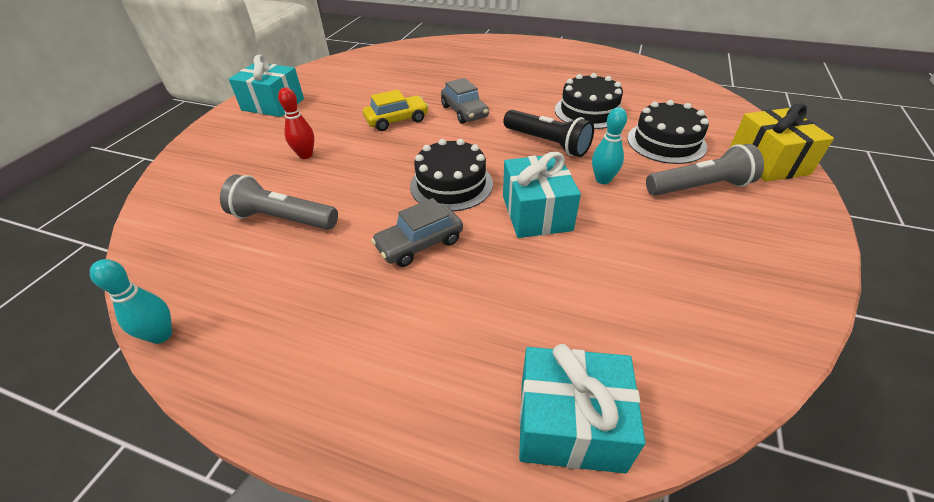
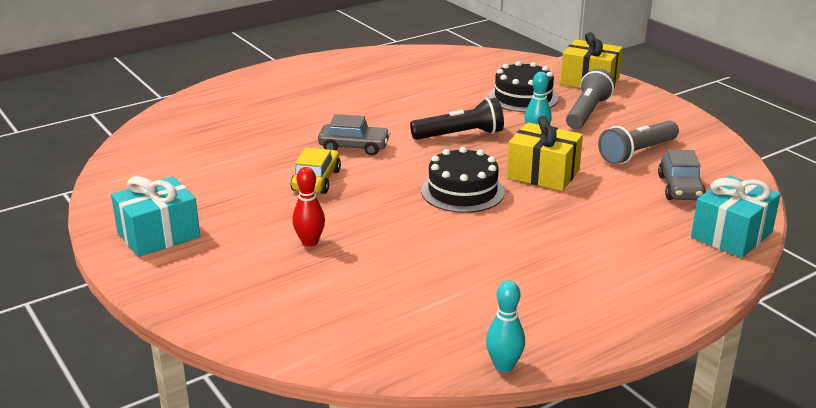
camera: 55 degrees left, 15 degrees down
grey flashlight [220,174,338,230] -> grey flashlight moved to [598,121,679,164]
grey car [371,198,463,267] -> grey car moved to [658,149,706,200]
turquoise gift [503,152,581,238] -> yellow gift [507,116,583,191]
black cake [555,73,623,129] -> none

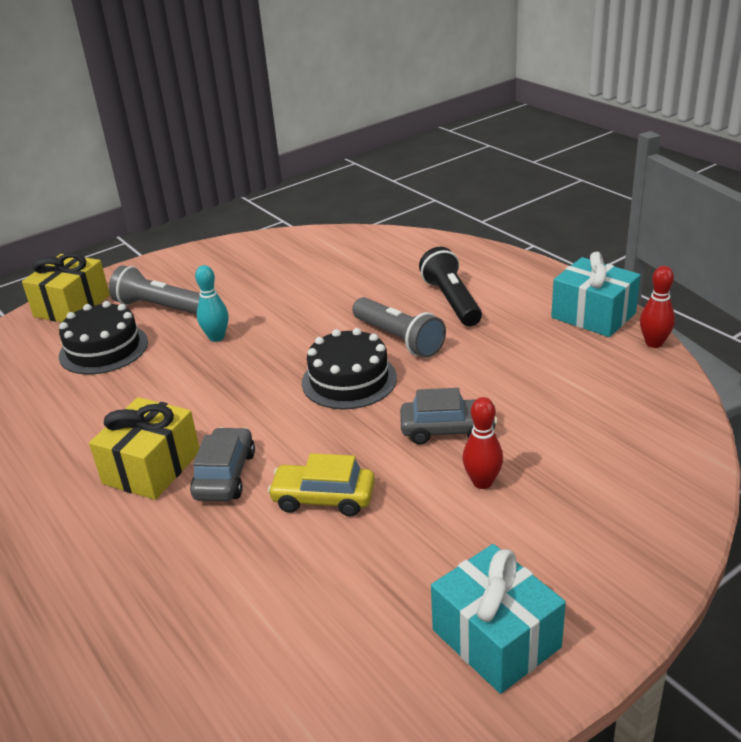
camera: 90 degrees left, 5 degrees up
black flashlight [410,98,504,140] -> black flashlight moved to [419,247,482,326]
turquoise bowling pin [486,280,525,372] -> red bowling pin [640,266,675,348]
yellow gift [507,116,583,191] -> yellow gift moved to [89,397,199,500]
grey flashlight [598,121,679,164] -> grey flashlight moved to [352,297,446,358]
grey car [658,149,706,200] -> grey car moved to [400,388,498,445]
turquoise gift [691,176,781,258] -> turquoise gift moved to [551,252,641,337]

